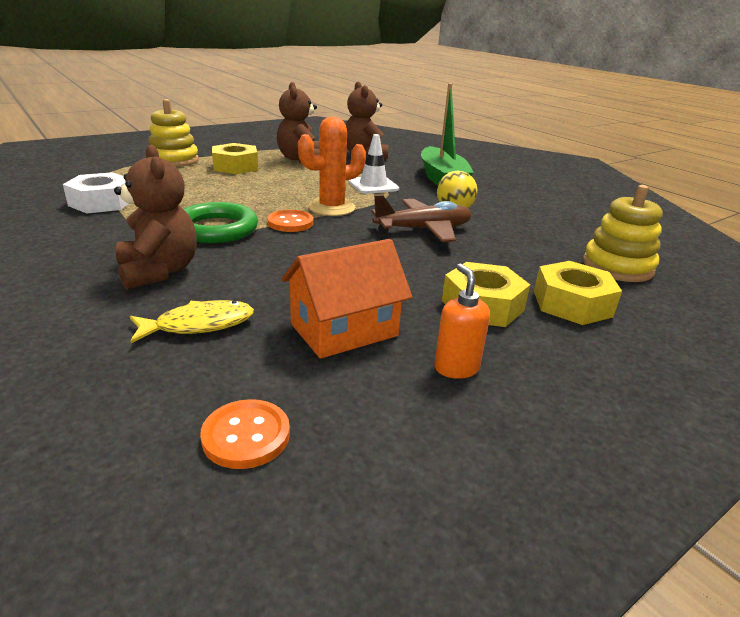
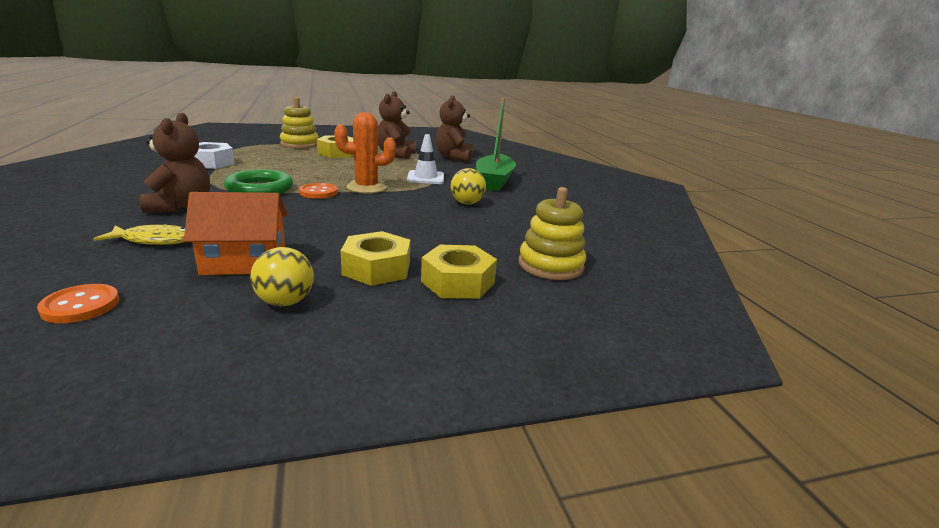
camera: 20 degrees right, 5 degrees down
brown plane [371,195,472,242] -> none
orange soap dispenser [434,264,490,379] -> yellow ball [250,247,314,306]

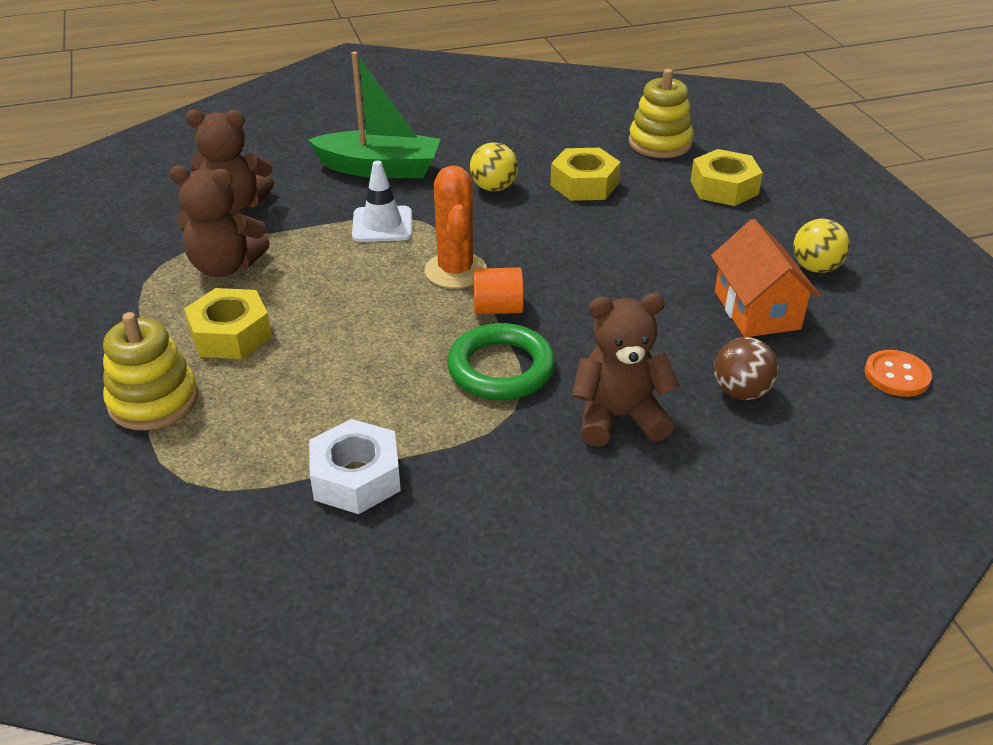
camera: 90 degrees left, 15 degrees up
yellow fish [93,224,185,245] -> brown ball [714,337,779,400]
orange button [299,183,338,199] -> orange cylinder [473,267,524,315]
yellow nut [341,231,410,286] -> yellow nut moved to [550,148,621,201]

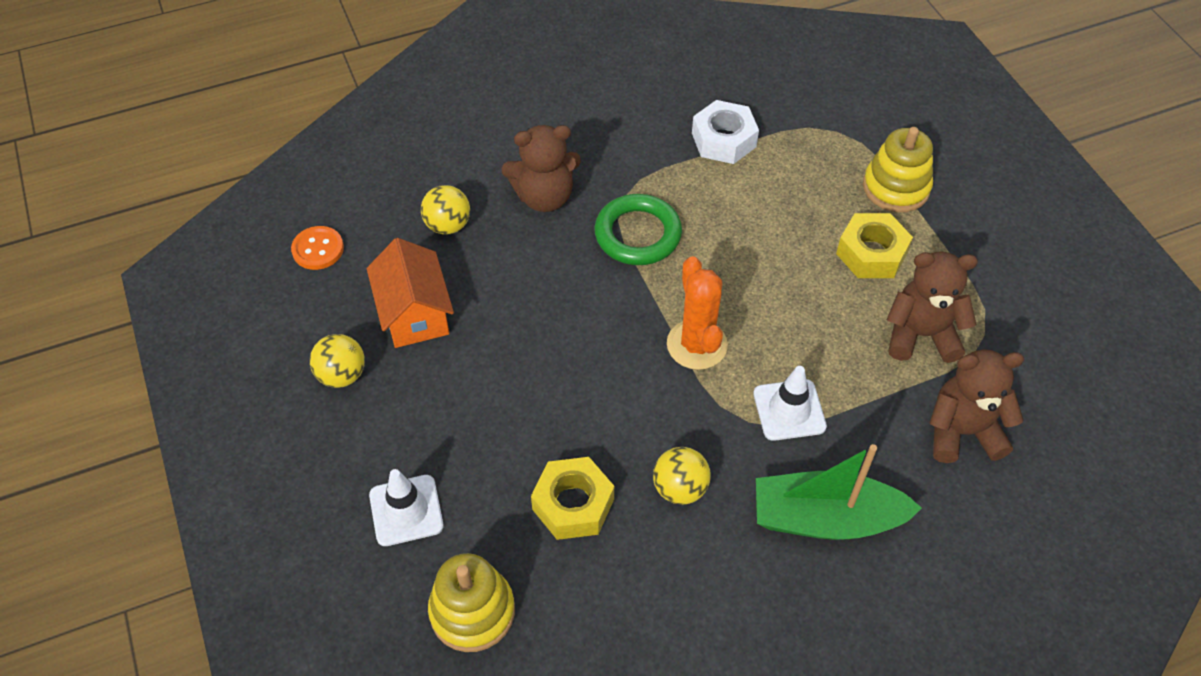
camera: 175 degrees right, 15 degrees up
orange cylinder [473,267,524,315] -> none
yellow nut [691,149,763,206] -> white traffic cone [369,469,444,546]
brown ball [714,337,779,400] -> yellow ball [421,185,470,235]

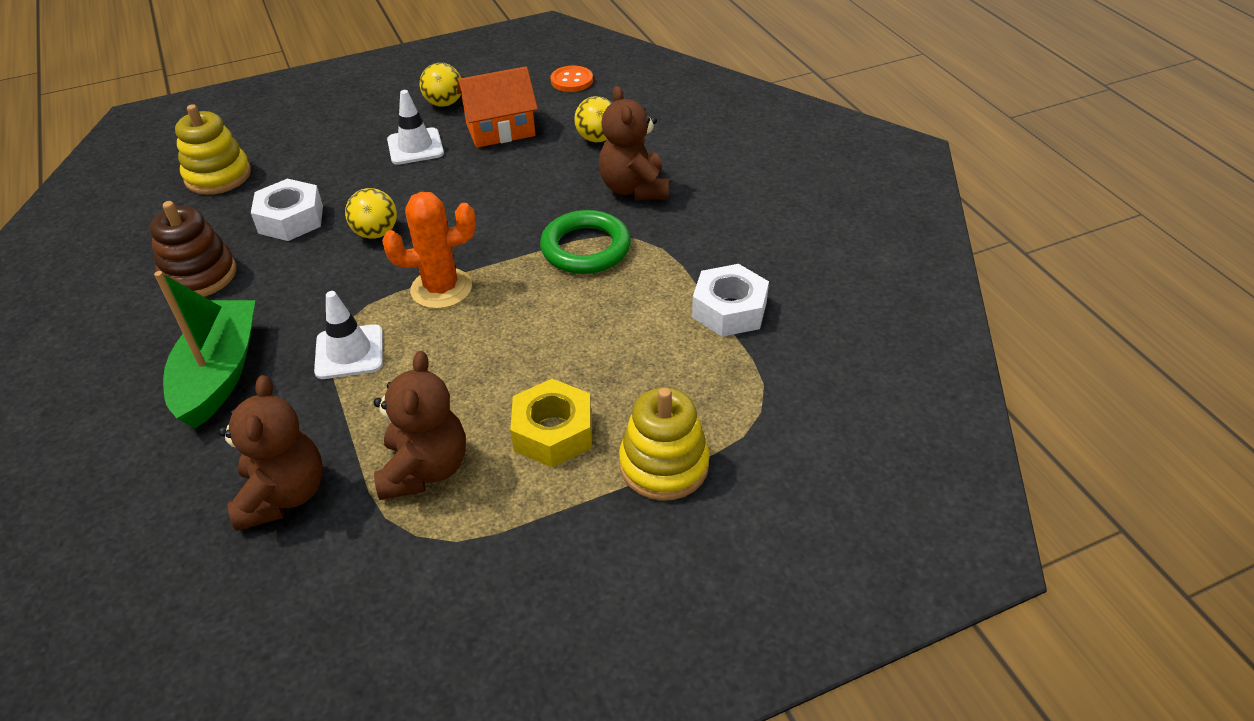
camera: 90 degrees right, 10 degrees down
white traffic cone [369,469,444,546] -> white traffic cone moved to [387,90,444,165]
yellow nut [531,457,614,540] -> white nut [251,179,323,241]
yellow ball [653,447,711,505] -> yellow ball moved to [345,188,397,239]
none -> brown stacking toy [150,201,236,297]

